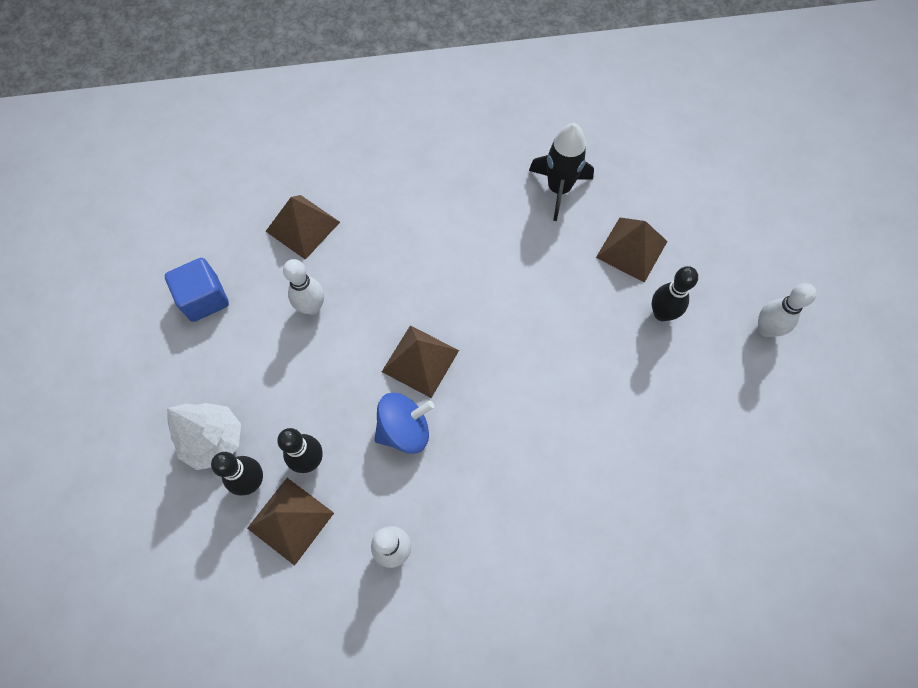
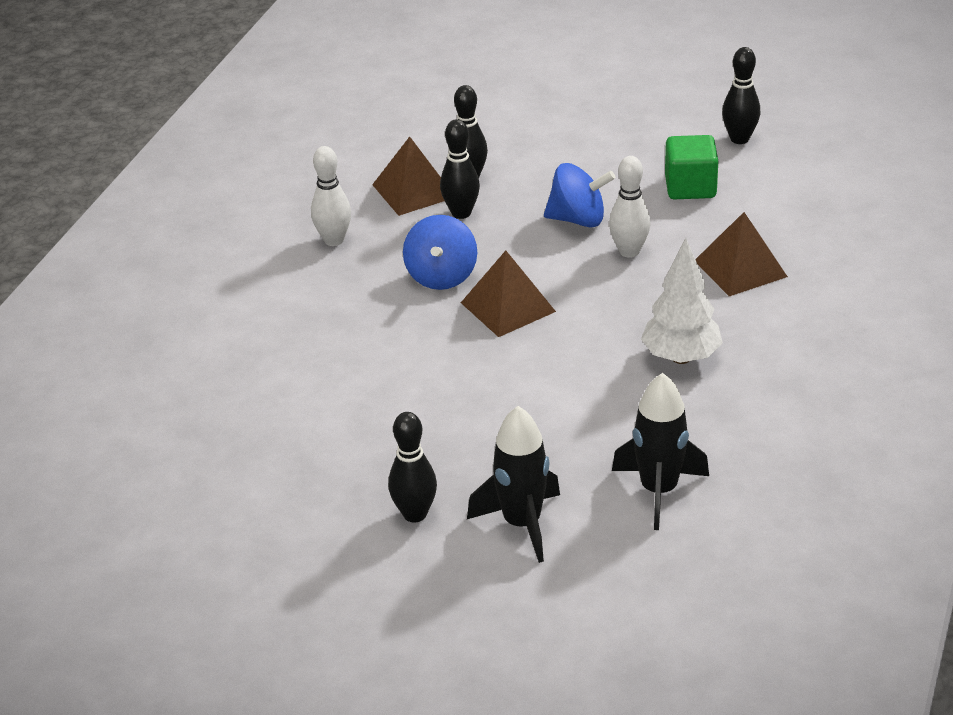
camera: 120 degrees right, 30 degrees down
blue cube [165,258,229,322] -> green cube [665,135,718,199]
white tree [167,403,241,470] -> white tree moved to [641,238,723,364]
brown pyramid [596,218,668,283] -> black rocket [467,406,560,563]
white bowling pin [758,283,816,337] -> none
none -> blue spinning top [544,163,615,228]
none -> black bowling pin [722,47,760,144]

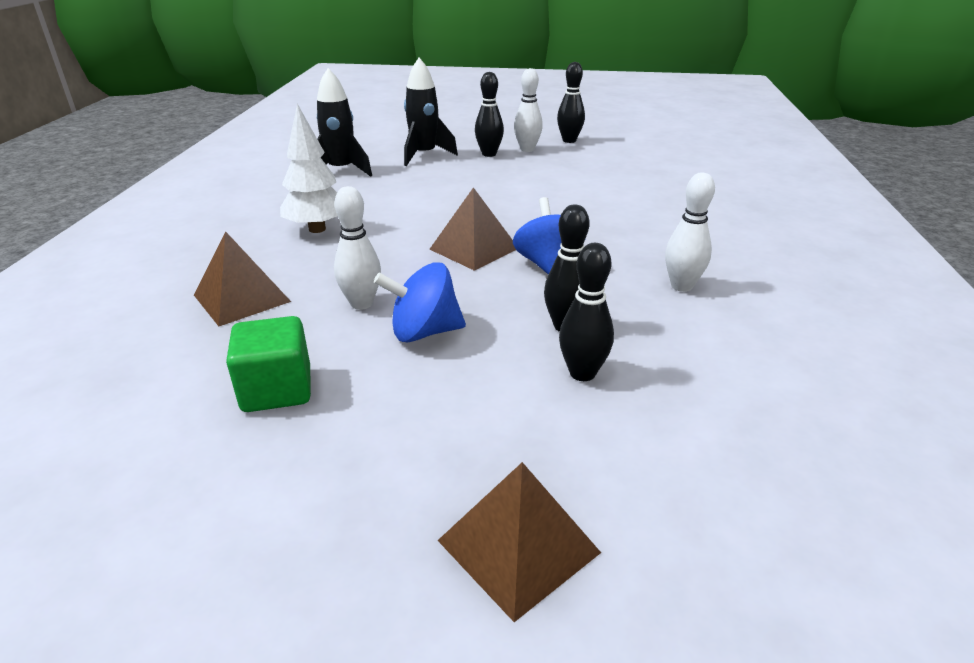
camera: 165 degrees right, 5 degrees down
brown pyramid [372,137,444,216] -> brown pyramid moved to [437,462,601,622]
black bowling pin [722,47,760,144] -> black bowling pin moved to [557,62,585,143]
none -> white bowling pin [514,68,543,152]

